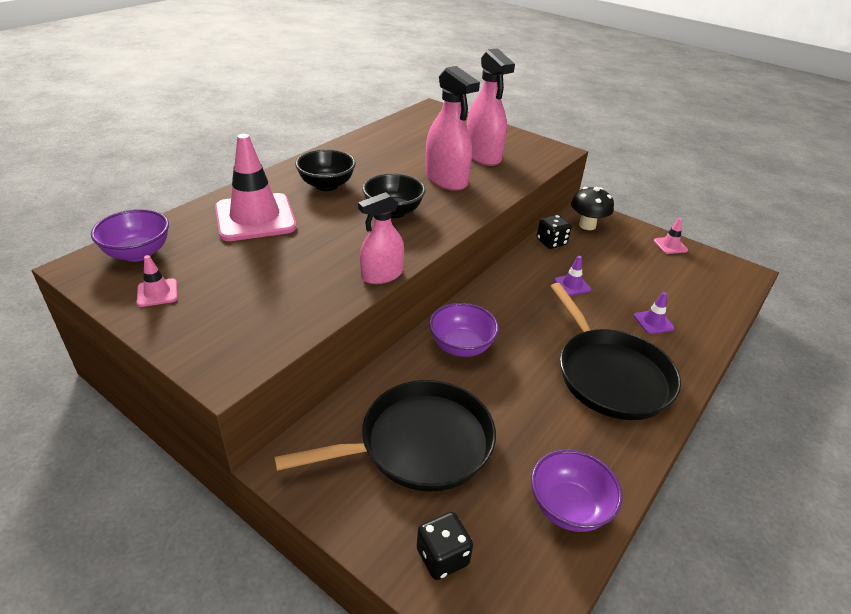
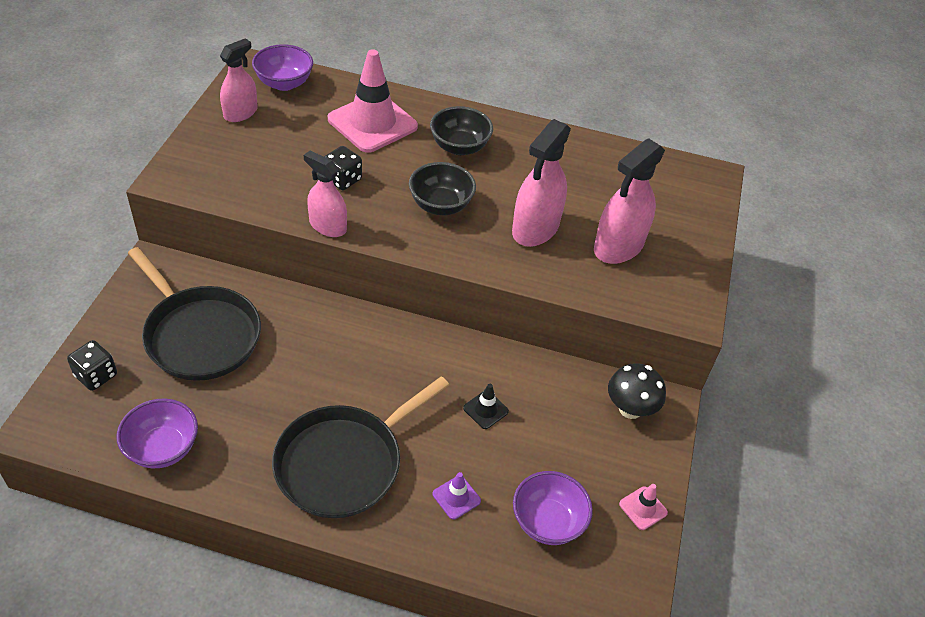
camera: 65 degrees right, 10 degrees up
pink traffic cone [137,255,177,307] -> pink spray bottle [220,38,258,122]
purple bowl [429,303,499,357] -> purple bowl moved to [513,471,593,545]
black dice [537,215,572,249] -> black dice moved to [324,146,362,190]
purple traffic cone [554,256,591,296] -> black traffic cone [463,384,509,429]

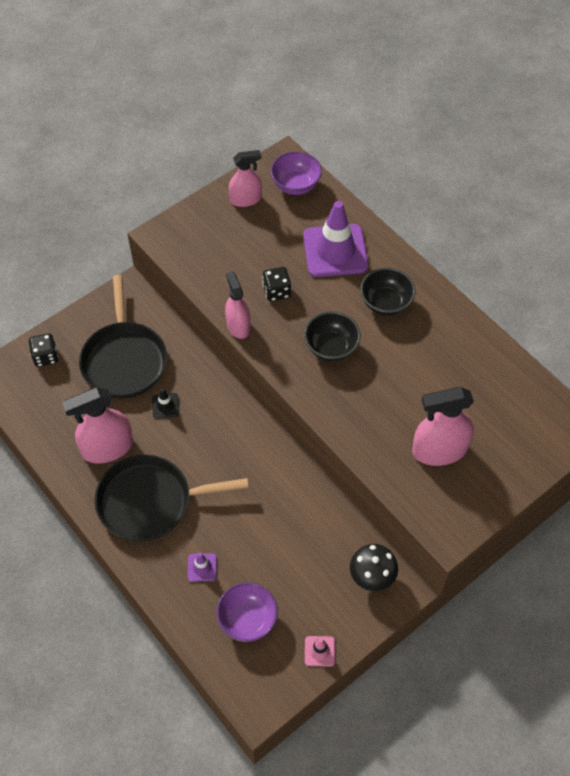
camera: 40 degrees right, 10 degrees up
purple bowl [116,399,198,468] -> none
pink traffic cone [328,49,418,153] -> purple traffic cone [303,201,369,277]
black traffic cone [463,384,509,429] -> black traffic cone moved to [152,389,180,419]
pink spray bottle [512,119,571,247] -> pink spray bottle moved to [62,387,133,463]

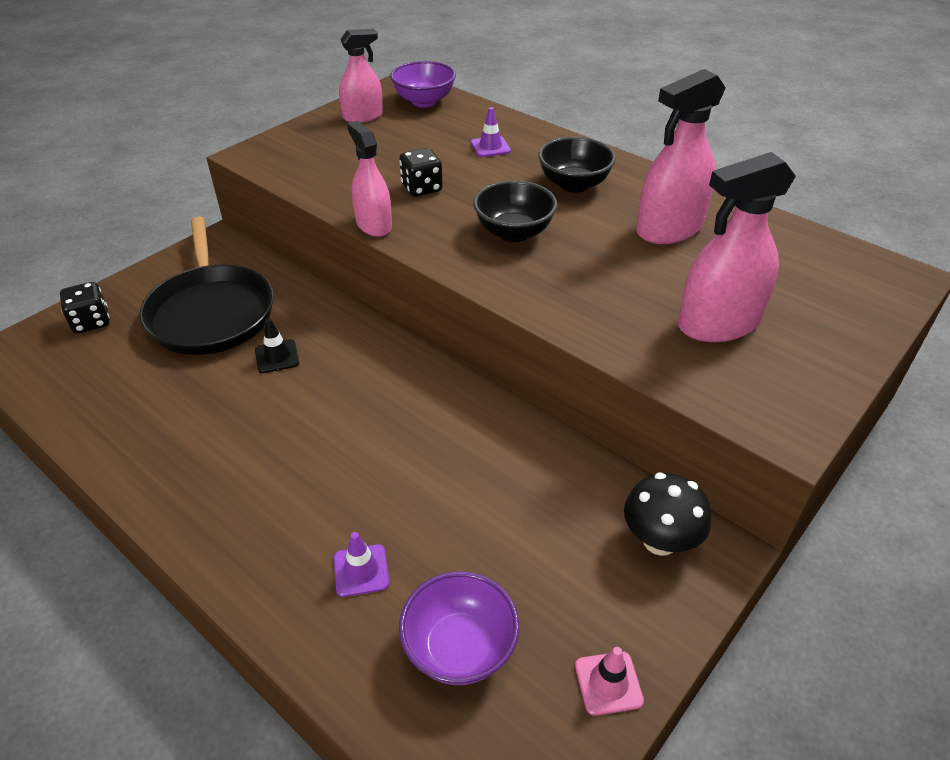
camera: 10 degrees left, 15 degrees down
pink spray bottle [62,387,133,463] -> pink spray bottle moved to [636,69,726,244]
black pan [95,455,249,542] -> none
purple traffic cone [303,201,369,277] -> purple traffic cone [471,107,511,157], size x0.43

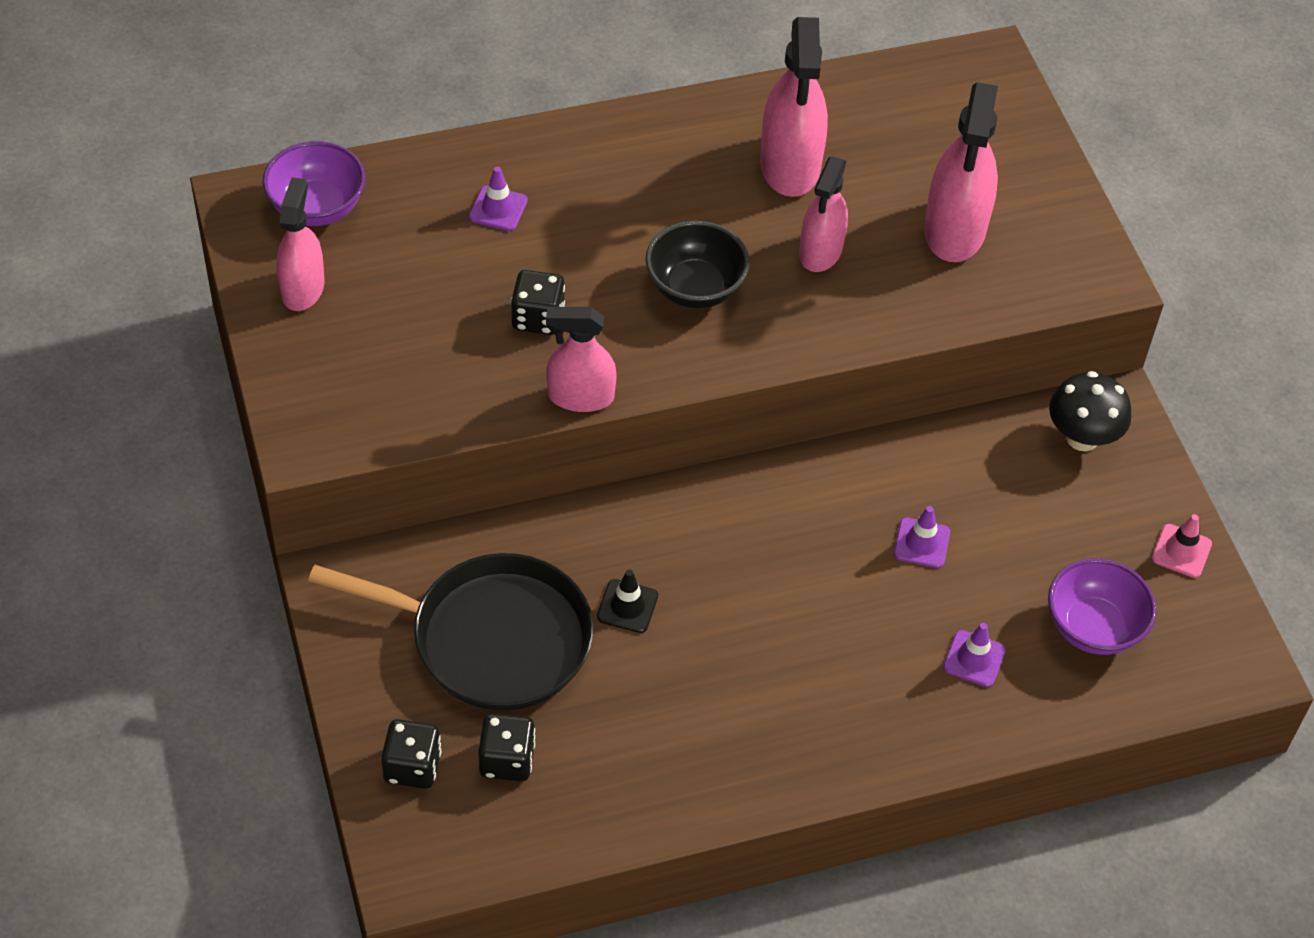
camera: 60 degrees left, 10 degrees up
black bowl [538,137,616,193] -> none
none -> black dice [478,714,535,781]
none -> pink spray bottle [799,157,848,272]
none -> purple traffic cone [894,506,950,568]

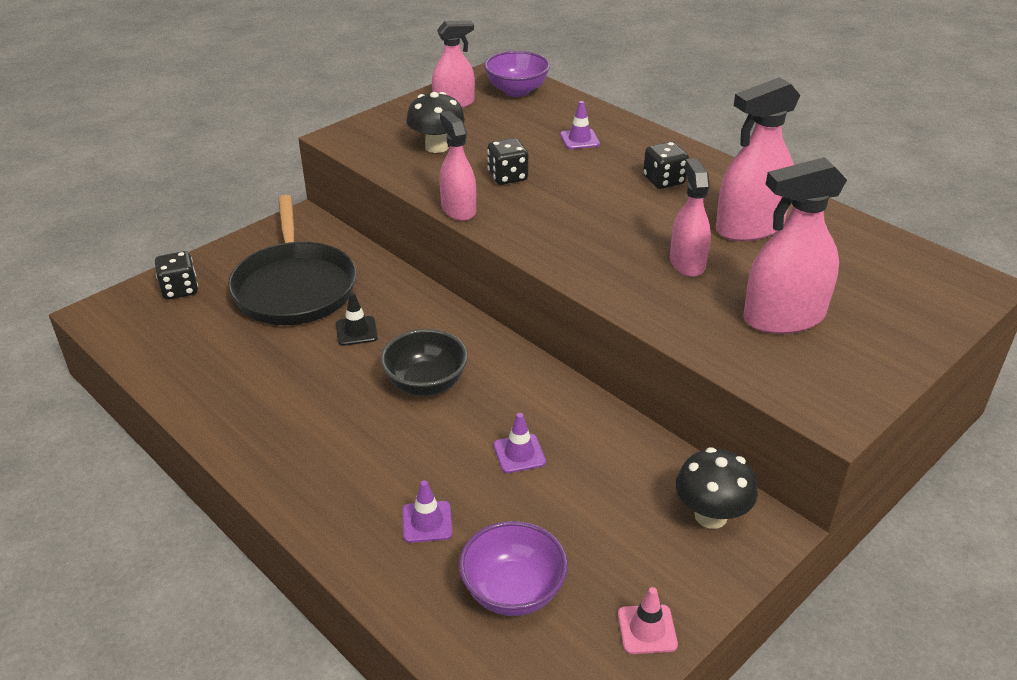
camera: 65 degrees right, 15 degrees down
black dice [478,714,535,781] -> black dice moved to [643,142,689,189]
black bowl [646,221,750,308] -> black bowl moved to [380,329,468,396]
pink spray bottle [799,157,848,272] -> pink spray bottle turned 90 degrees clockwise [670,158,711,277]
none -> black mushroom [406,92,465,153]

